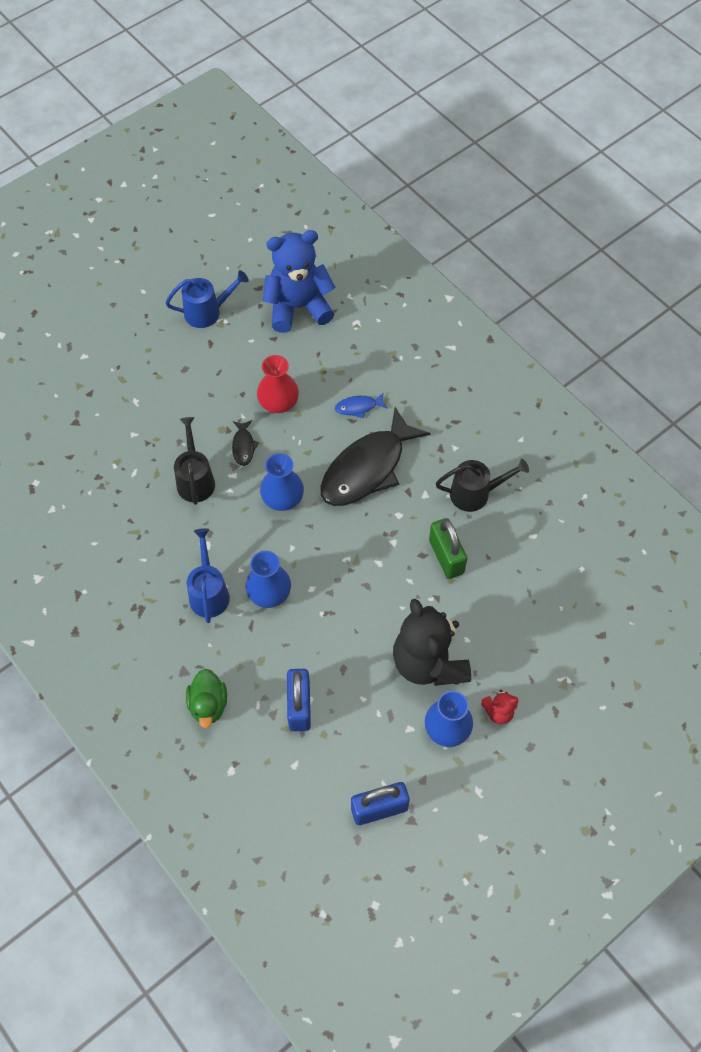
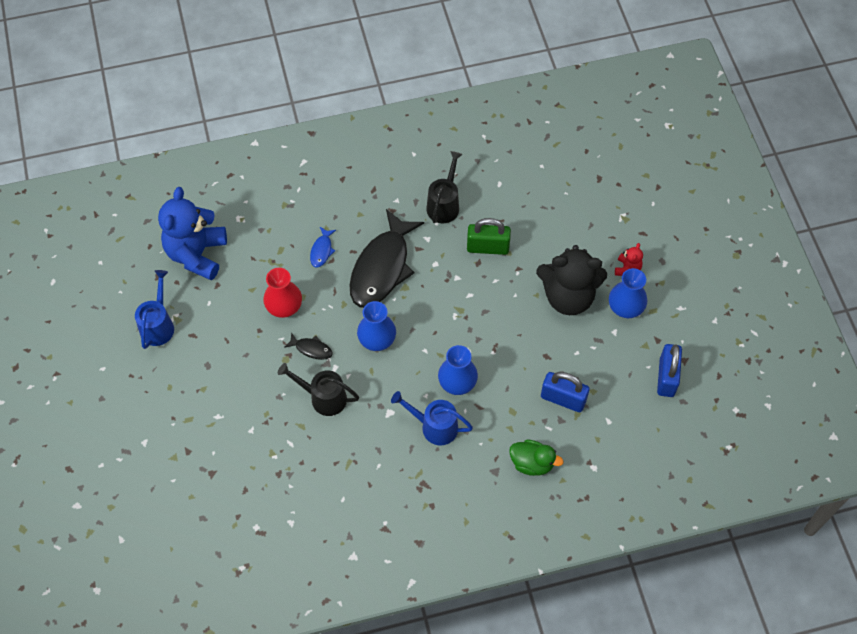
camera: 65 degrees left, 0 degrees up
black fish [320,407,431,506] -> black fish turned 45 degrees clockwise [350,209,424,308]

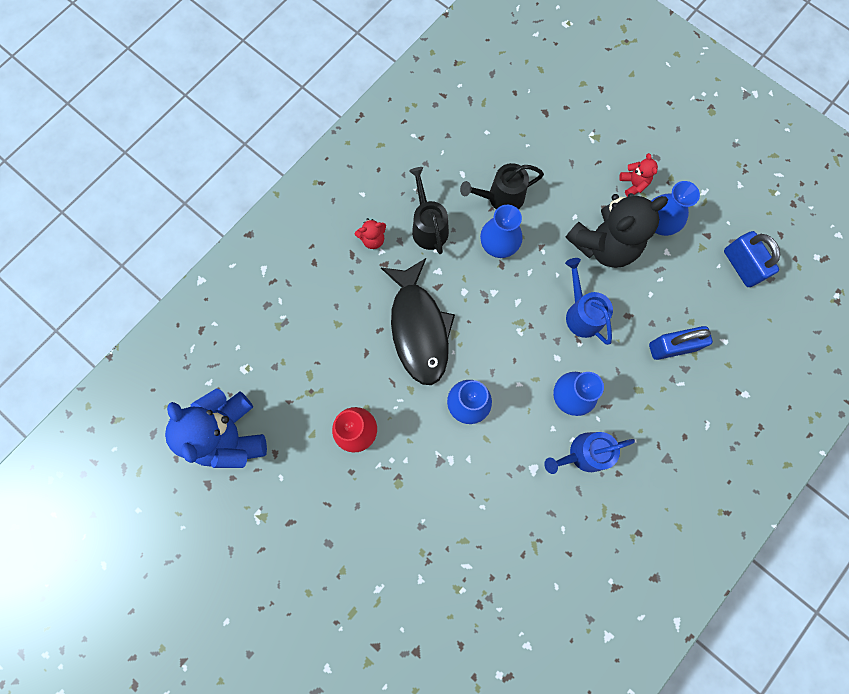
camera: 35 degrees left, 15 degrees up
blue watering can [135,270,174,349] -> blue watering can moved to [565,258,613,345]
black watering can [278,363,359,416] -> black watering can moved to [460,163,544,209]
black fish [284,332,333,360] -> none
blue fish [310,227,336,267] -> none
green padlock [467,218,511,255] -> blue vase [480,205,523,258]
green duck [509,439,563,476] -> none
none -> red teddy bear [355,218,386,249]

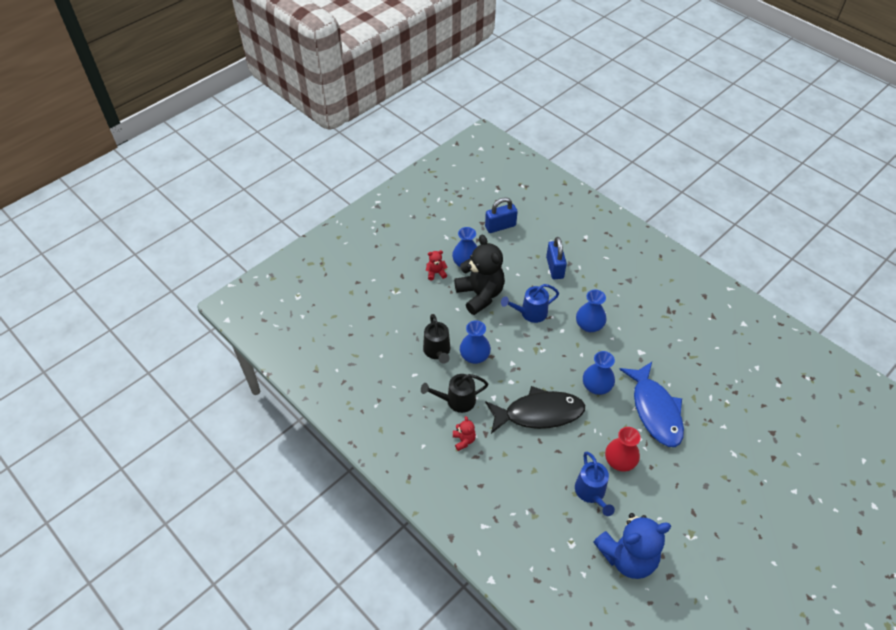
camera: 85 degrees left, 25 degrees down
blue watering can [544,432,635,474] -> blue watering can moved to [575,452,615,516]
none -> blue fish [619,362,684,447]

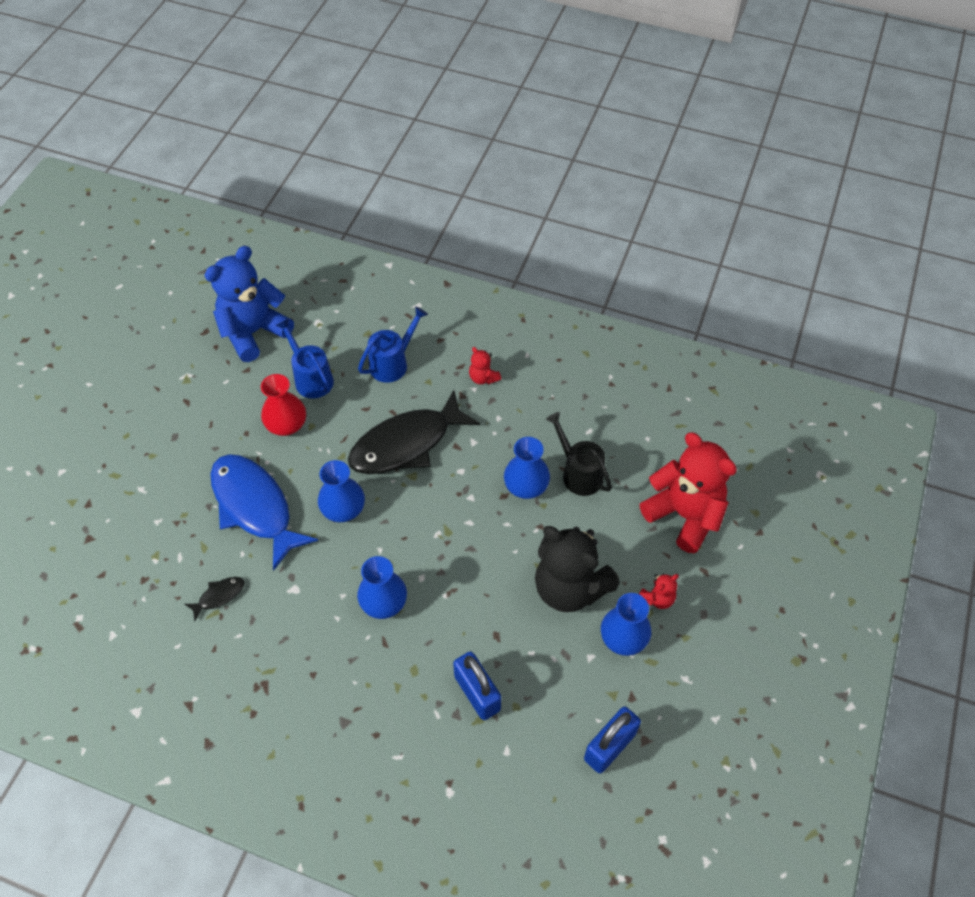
camera: 155 degrees right, 5 degrees up
black watering can [421,374,488,413] -> none
blue watering can [501,284,559,323] -> blue watering can moved to [358,307,428,383]
none -> black fish [185,577,244,621]
none -> red teddy bear [640,432,737,553]

